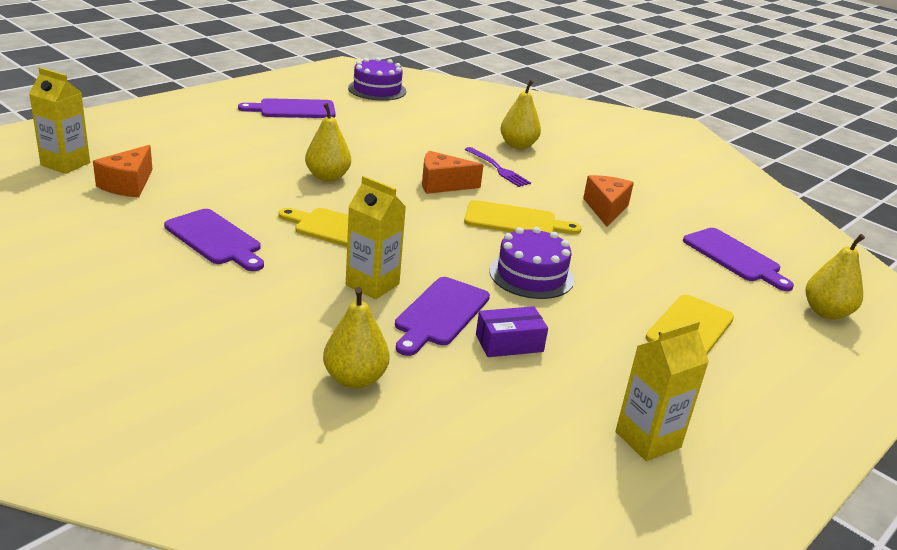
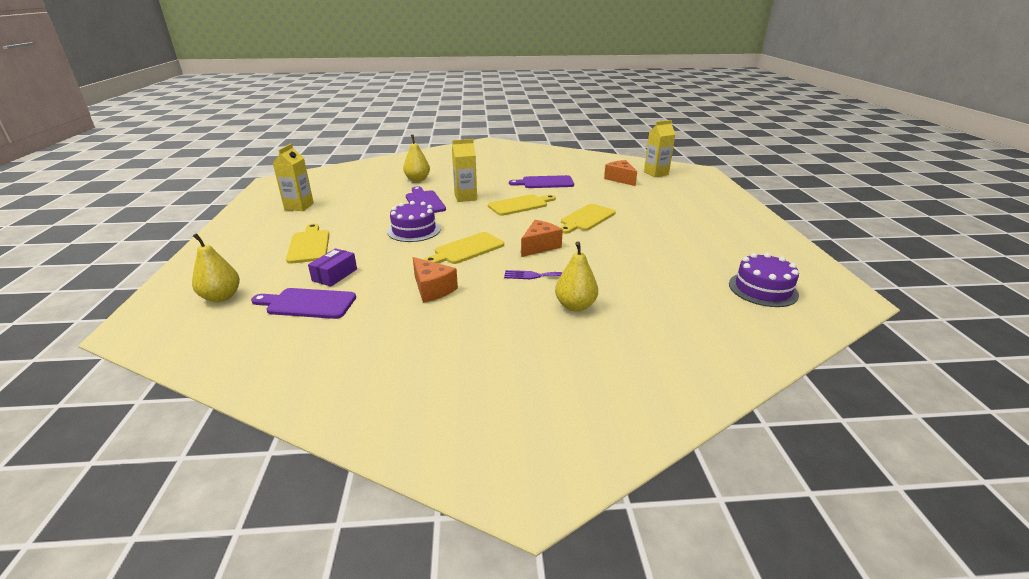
camera: 135 degrees right, 0 degrees up
purple cutting board [238,98,336,118] -> none
yellow pear [305,103,351,182] -> yellow cutting board [560,204,616,234]
purple box [476,306,548,357] -> purple box moved to [308,248,357,286]

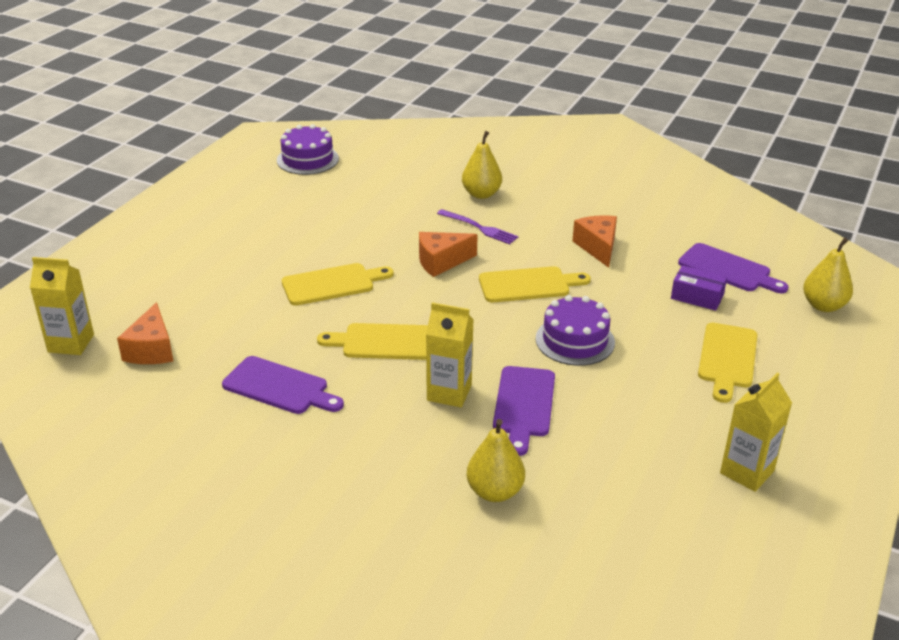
camera: 150 degrees left, 5 degrees up
purple box [308,248,357,286] -> purple box turned 60 degrees clockwise [671,265,727,311]

